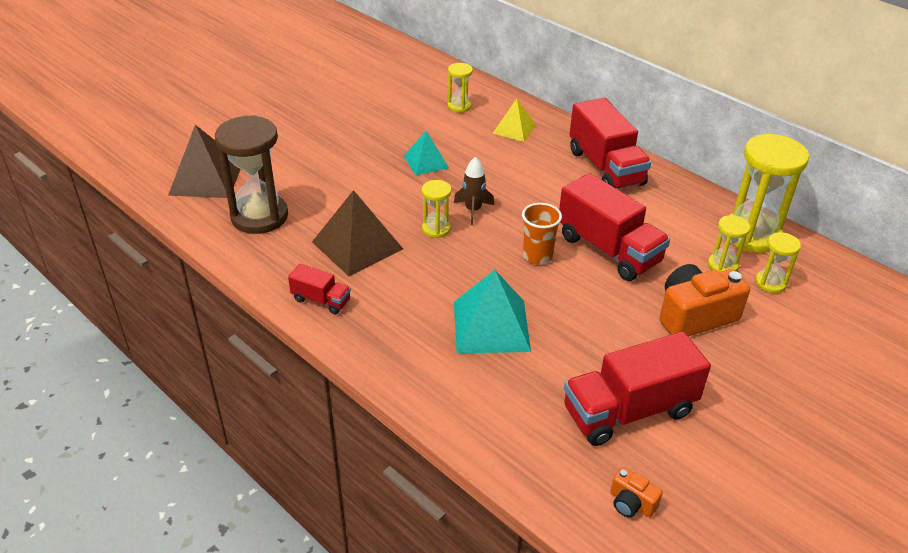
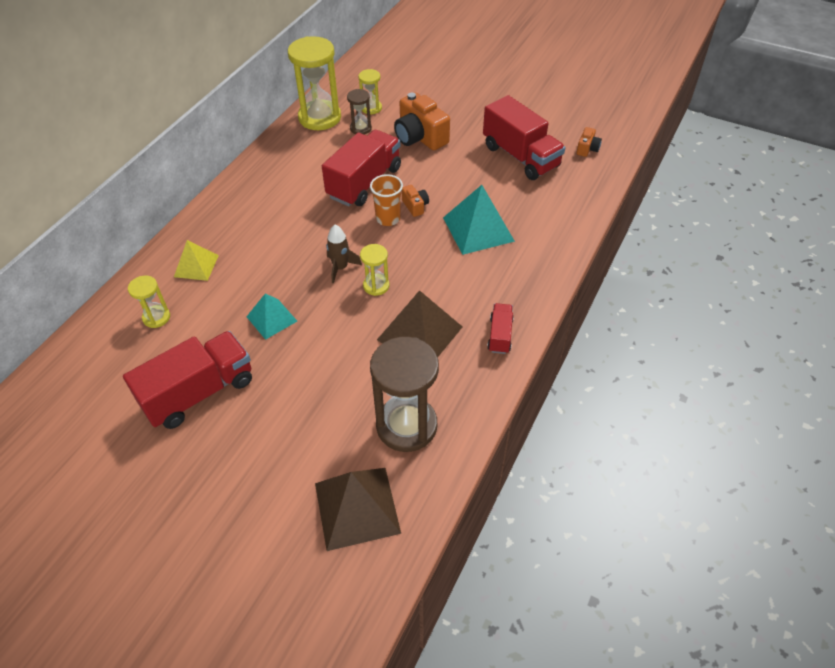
camera: 105 degrees left, 10 degrees up
red truck [569,98,651,190] -> red truck moved to [123,331,252,429]
yellow hourglass [708,215,750,272] -> brown hourglass [347,89,372,135]
none -> orange camera [402,185,429,217]

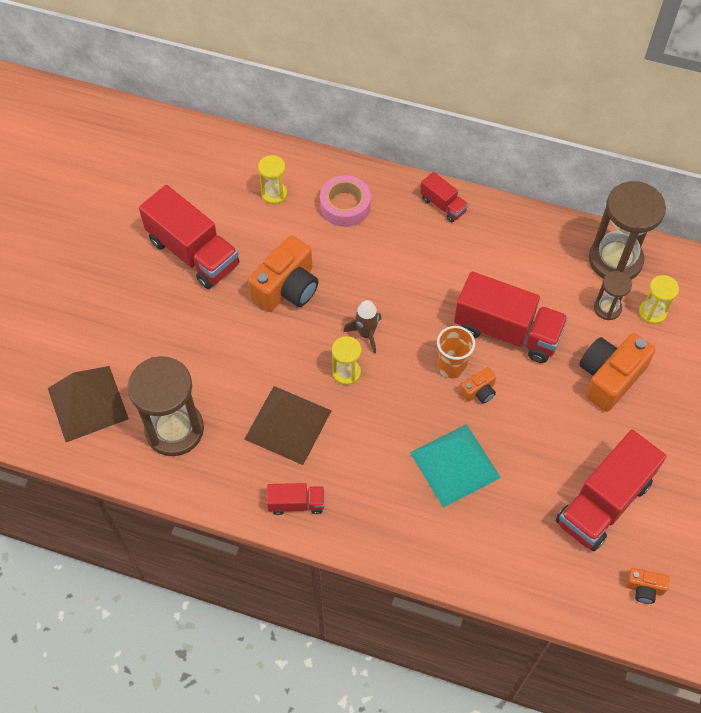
camera: 80 degrees right, 10 degrees up
yellow pyramid [174,240,219,281] -> pink tape [320,175,371,227]
turquoise pyramid [247,293,297,340] -> orange camera [248,235,318,312]
yellow hourglass [288,36,341,130] -> brown hourglass [589,181,666,279]
none -> red truck [420,172,468,222]

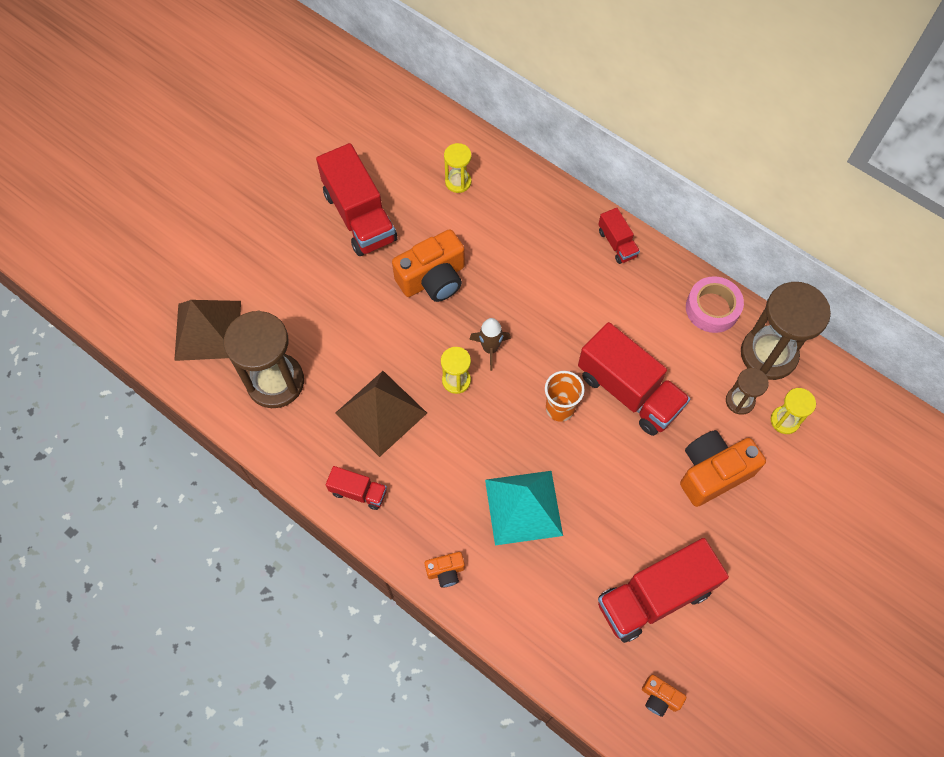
camera: 20 degrees right, 5 degrees up
pink tape [320,175,371,227] -> pink tape moved to [686,276,744,333]
orange camera [460,367,496,404] -> orange camera moved to [425,552,465,587]

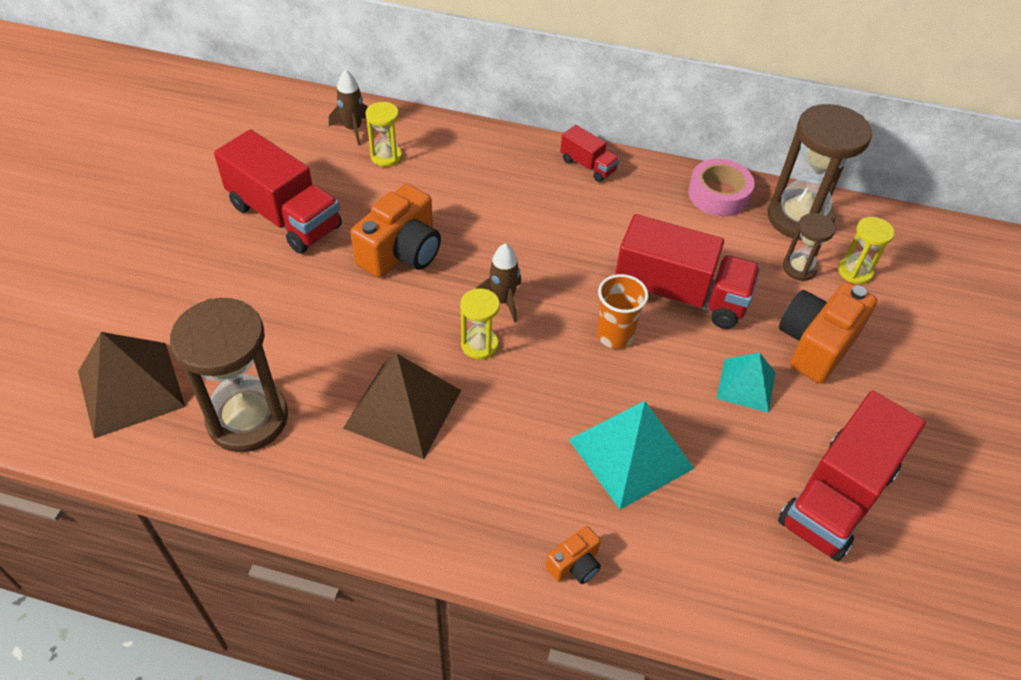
camera: 25 degrees left, 15 degrees down
red truck [326,466,387,510] -> none
orange camera [642,675,686,717] -> none
none -> brown rocket [329,69,368,145]
none -> turquoise pyramid [716,353,775,413]

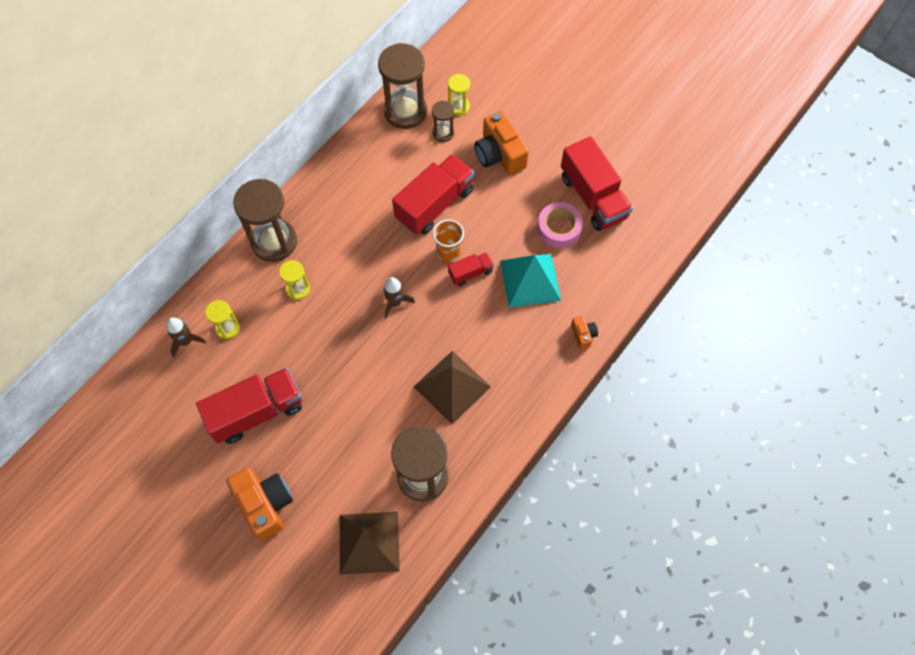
camera: 65 degrees left, 15 degrees up
orange camera [350,184,441,278] -> orange camera moved to [227,467,293,541]
yellow hourglass [460,288,500,360] -> yellow hourglass moved to [279,260,310,300]
red truck [560,125,619,182] -> red truck moved to [448,252,494,286]
pink tape [688,159,755,216] -> pink tape moved to [537,202,583,248]
turquoise pyramid [716,353,775,413] -> none
none -> brown hourglass [233,179,297,262]

